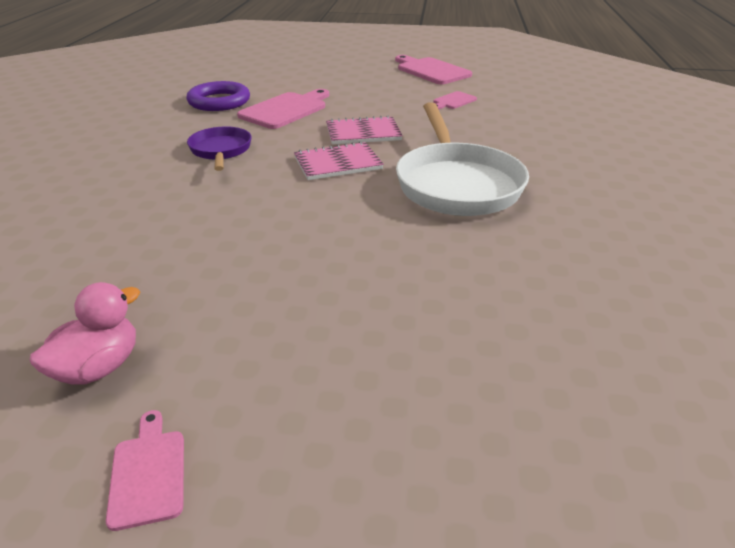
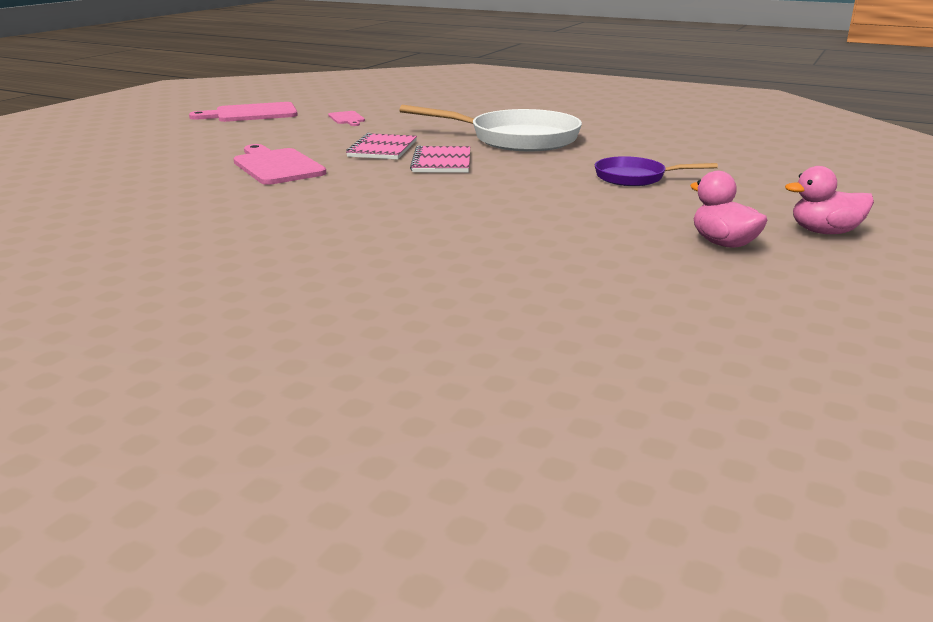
camera: 70 degrees left, 10 degrees down
pink cutting board [106,410,184,531] -> pink duck [785,166,874,234]
purple ring [187,81,250,111] -> none
purple pan [187,126,252,171] -> purple pan moved to [595,156,718,186]

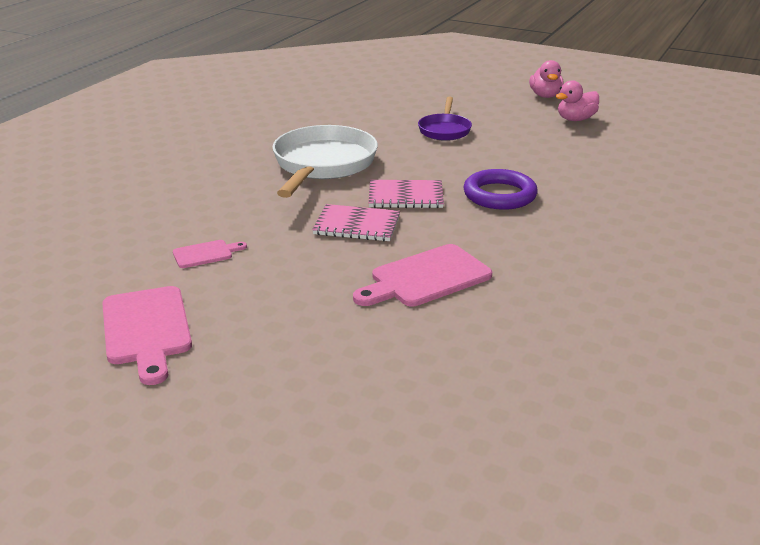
camera: 90 degrees left, 5 degrees up
none -> purple ring [463,169,538,210]

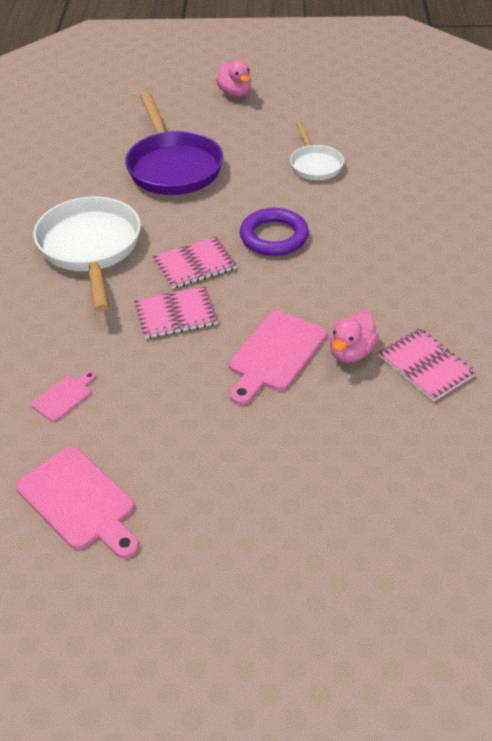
camera: 25 degrees left, 15 degrees up
purple pan [418,97,472,141] -> purple pan [125,92,223,195], size x1.81
pink duck [555,80,599,121] -> pink duck moved to [330,311,379,363]
none -> white pan [290,122,344,180]
none -> pink notebook [378,328,476,402]

